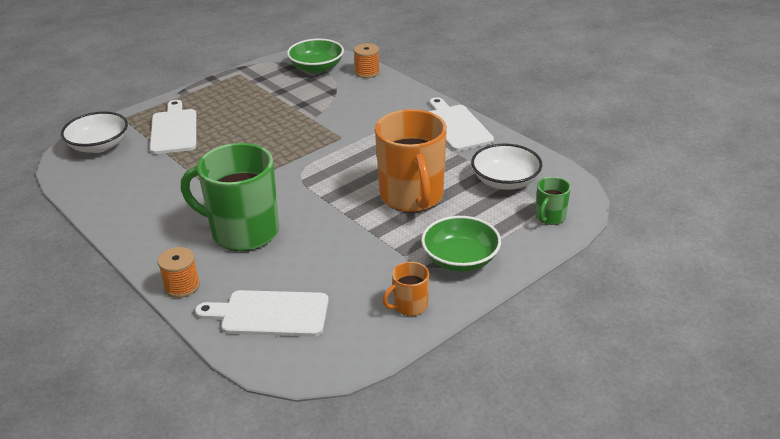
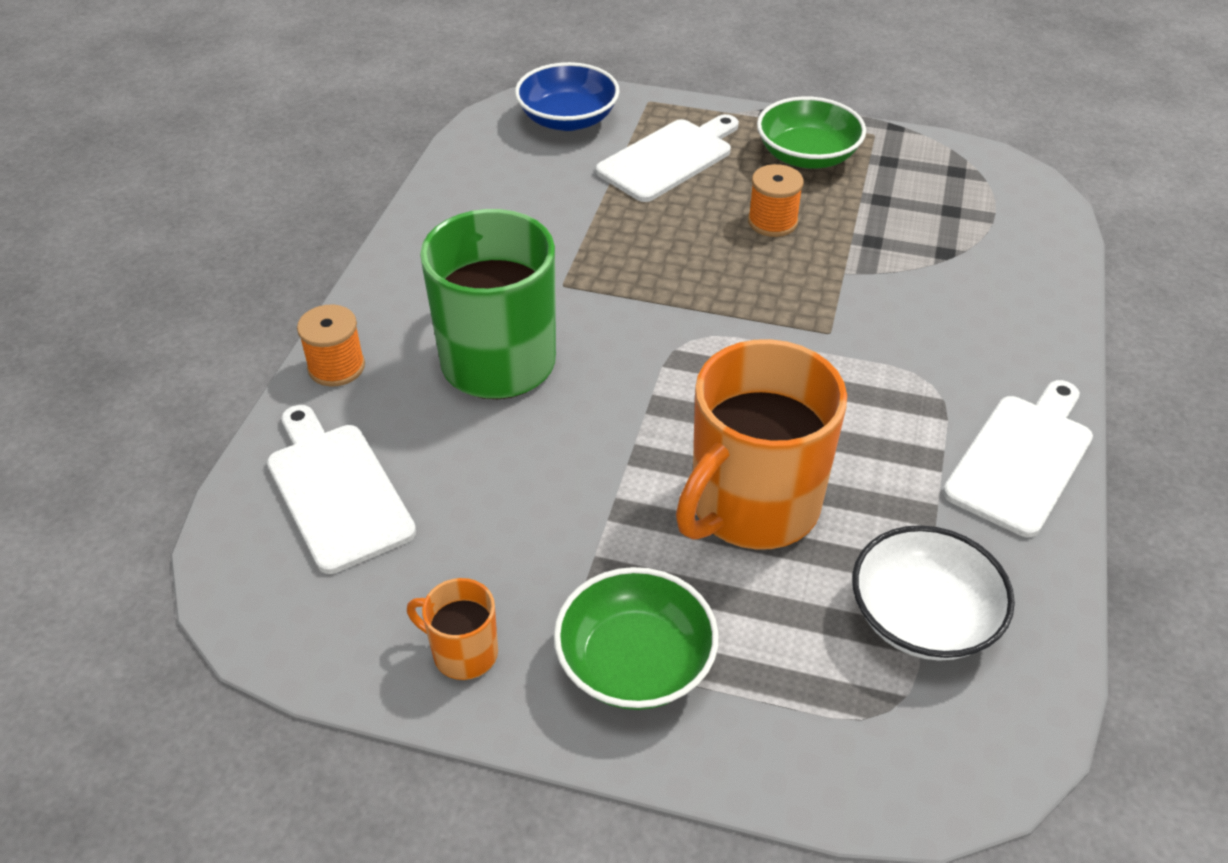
camera: 55 degrees right, 10 degrees up
white bowl [61,111,128,153] -> blue bowl [515,62,620,131]
green bowl [287,39,344,73] -> green bowl moved to [757,96,866,169]
orange spool [354,43,380,78] -> orange spool moved to [748,164,804,237]
green mug [536,177,571,225] -> none

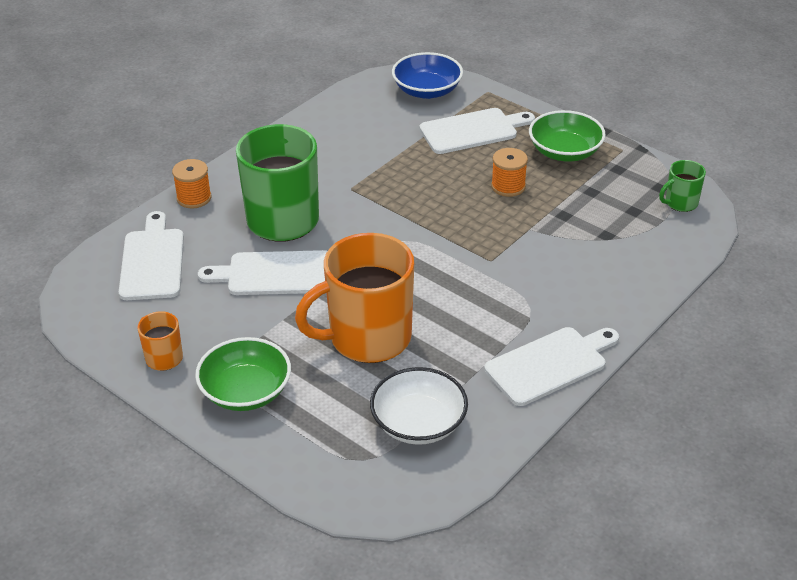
camera: 25 degrees right, 5 degrees down
none -> white cutting board [198,250,327,295]
none -> green mug [659,160,706,212]

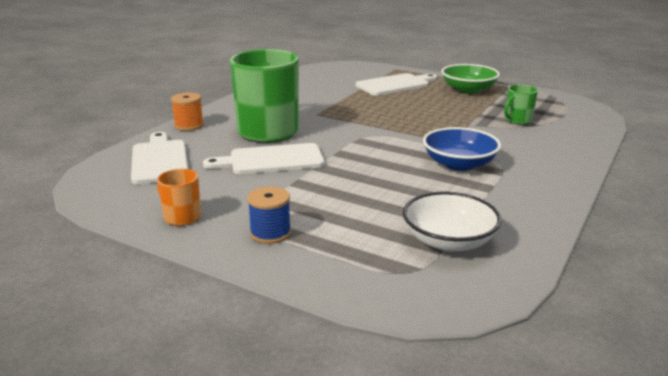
camera: 10 degrees left, 15 degrees down
green bowl [195,337,291,411] -> blue spool [247,186,291,244]
orange mug [295,233,414,363] -> none
blue bowl [392,52,463,99] -> blue bowl moved to [423,127,501,171]
white cutting board [484,327,619,406] -> none
orange spool [491,148,528,197] -> none
green mug [659,160,706,212] -> green mug moved to [504,84,538,125]

